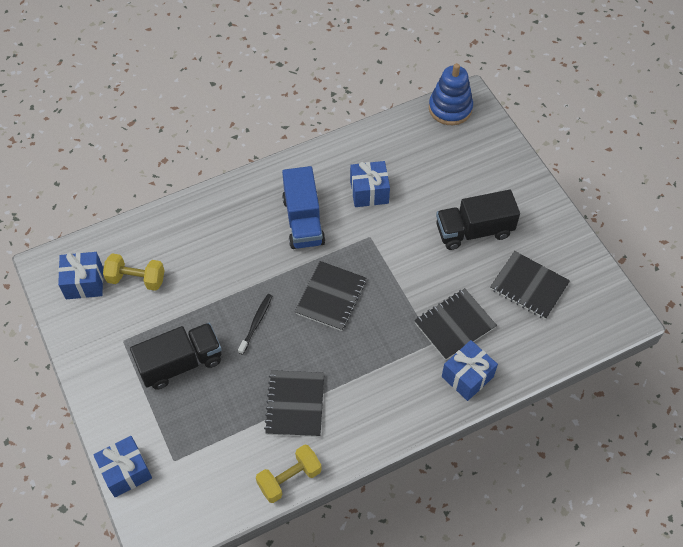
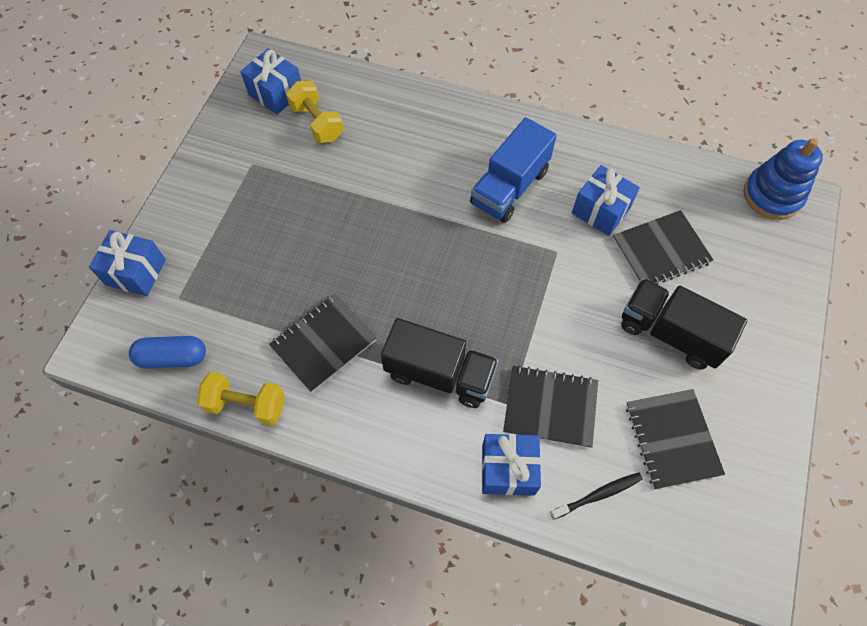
camera: 45 degrees right, 5 degrees up
black truck [130,323,222,390] -> black truck moved to [381,318,499,408]
black toothbrush [238,294,272,355] -> black toothbrush moved to [550,472,643,519]
black notebook [295,261,366,331] -> black notebook moved to [612,210,713,285]
none -> blue capsule [129,336,206,368]

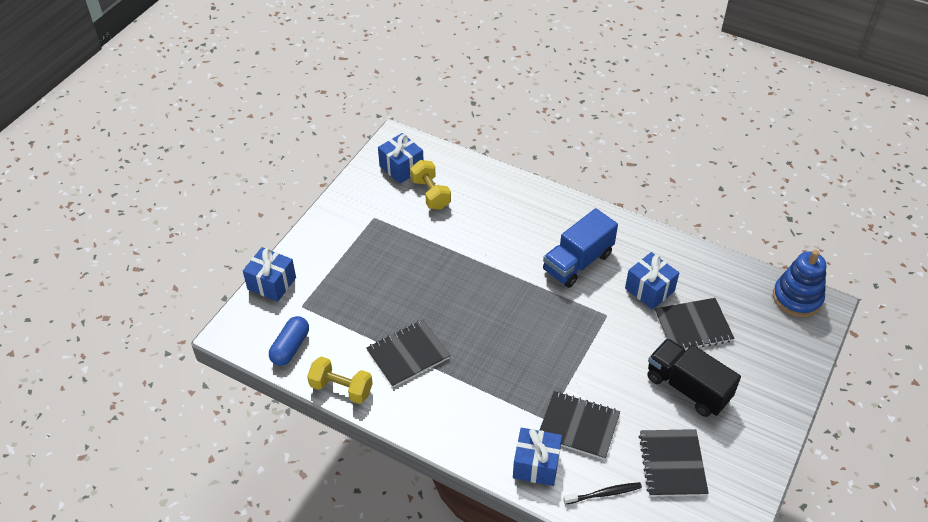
camera: 10 degrees right, 15 degrees down
blue capsule [129,336,206,368] -> blue capsule turned 75 degrees counterclockwise [269,316,309,366]
black truck [381,318,499,408] -> none

